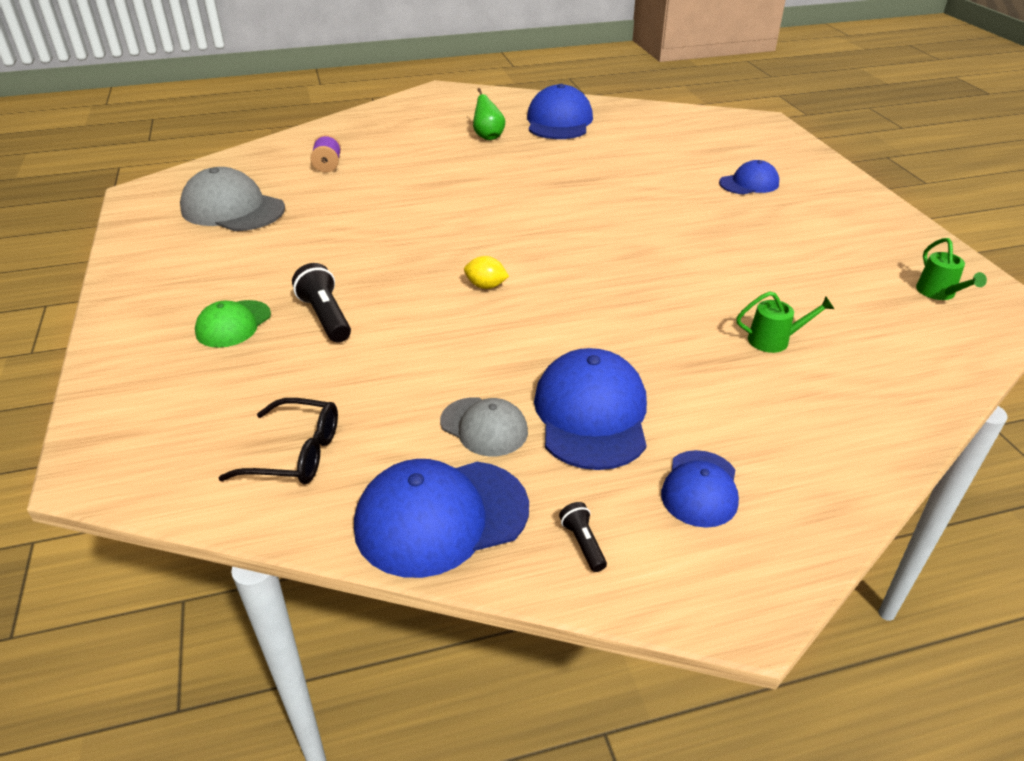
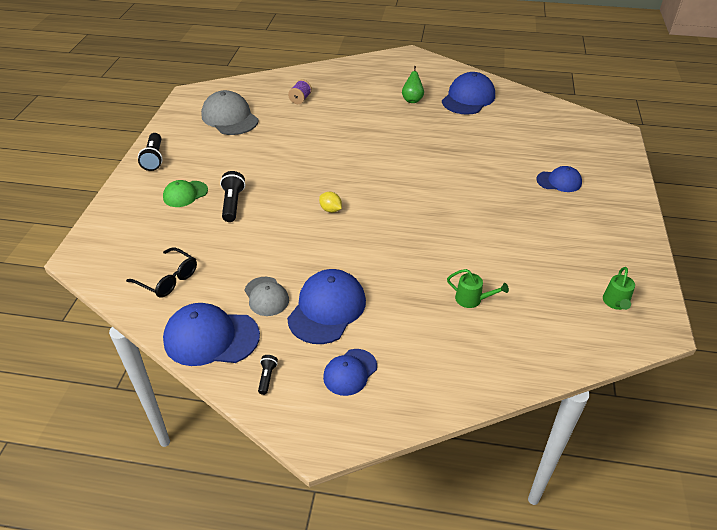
camera: 25 degrees right, 5 degrees up
none -> black flashlight [138,133,163,171]

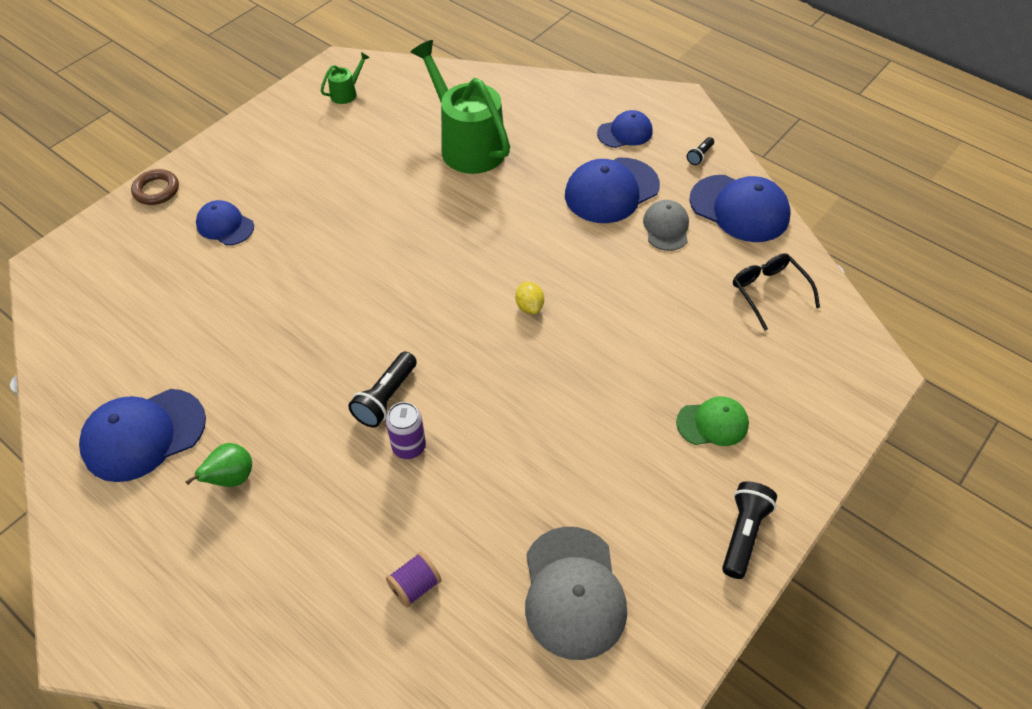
camera: 150 degrees left, 10 degrees up
black flashlight [220,171,245,222] -> black flashlight moved to [348,352,417,427]
green watering can [447,269,509,308] -> green watering can [411,40,510,174], size x2.33
none -> brown ring [131,169,179,205]
none -> purple can [386,402,426,459]

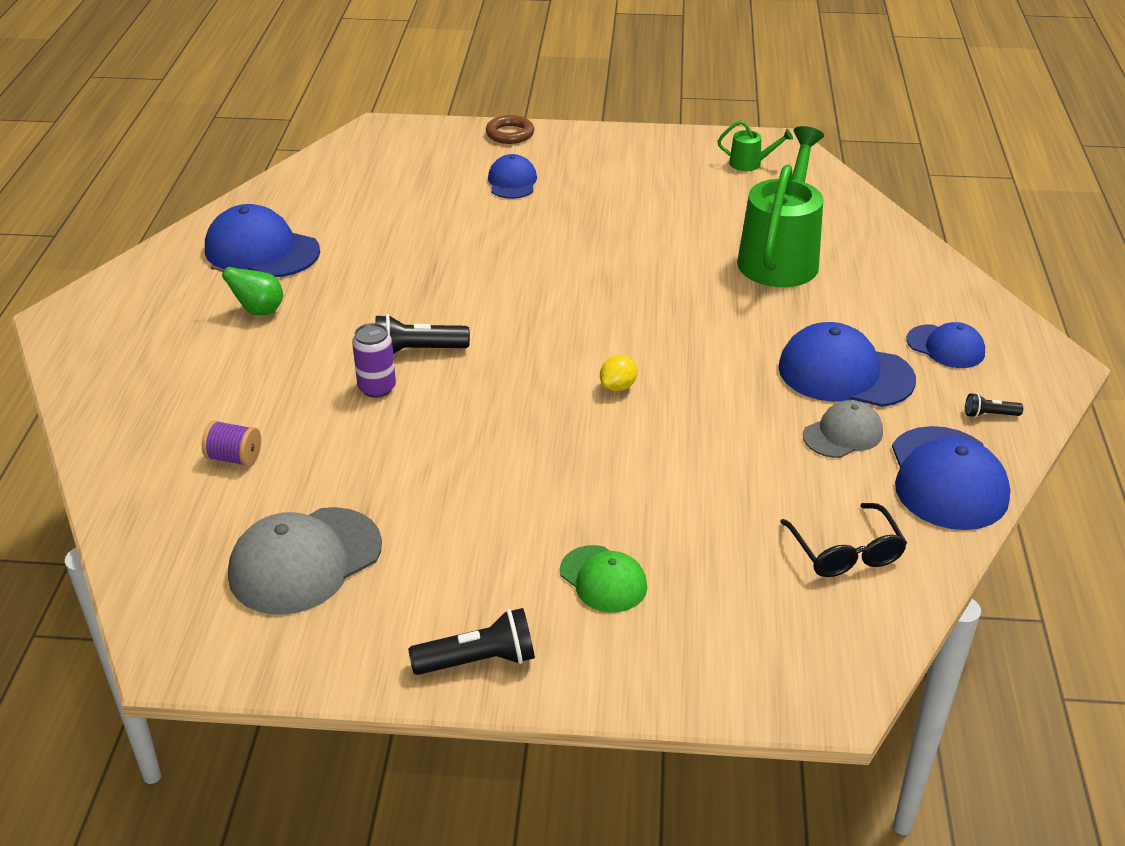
camera: 55 degrees right, 15 degrees down
black glasses [733,254,820,331] -> black glasses turned 135 degrees clockwise [780,503,907,577]

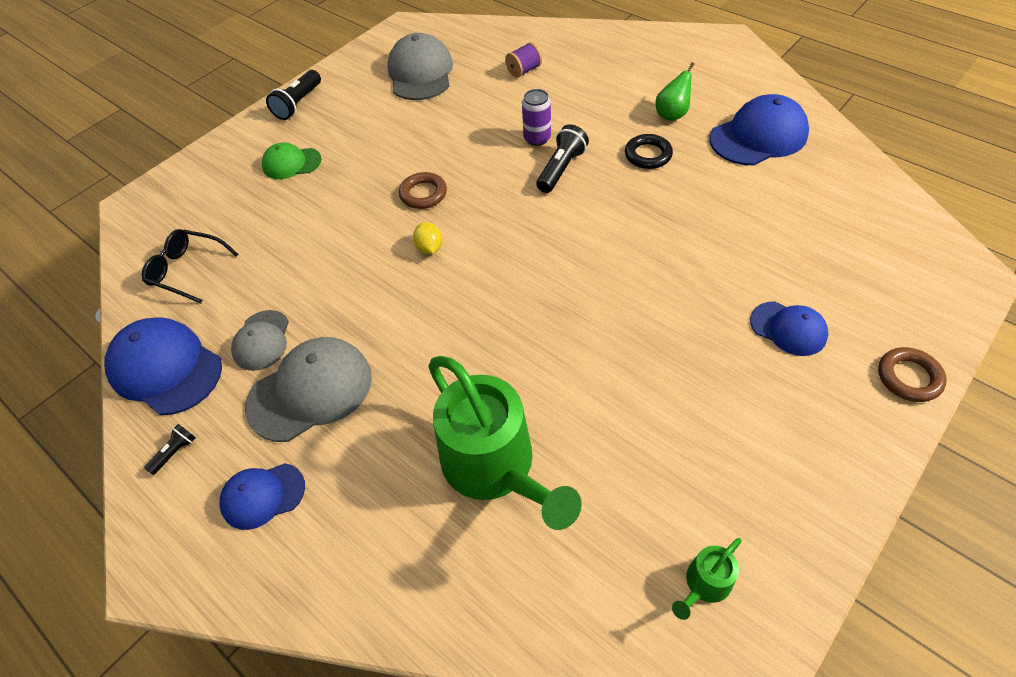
camera: 130 degrees right, 15 degrees up
blue cap [778,322,916,407] -> grey cap [245,337,372,442]
none -> brown ring [399,172,447,209]
none -> black ring [625,134,673,169]

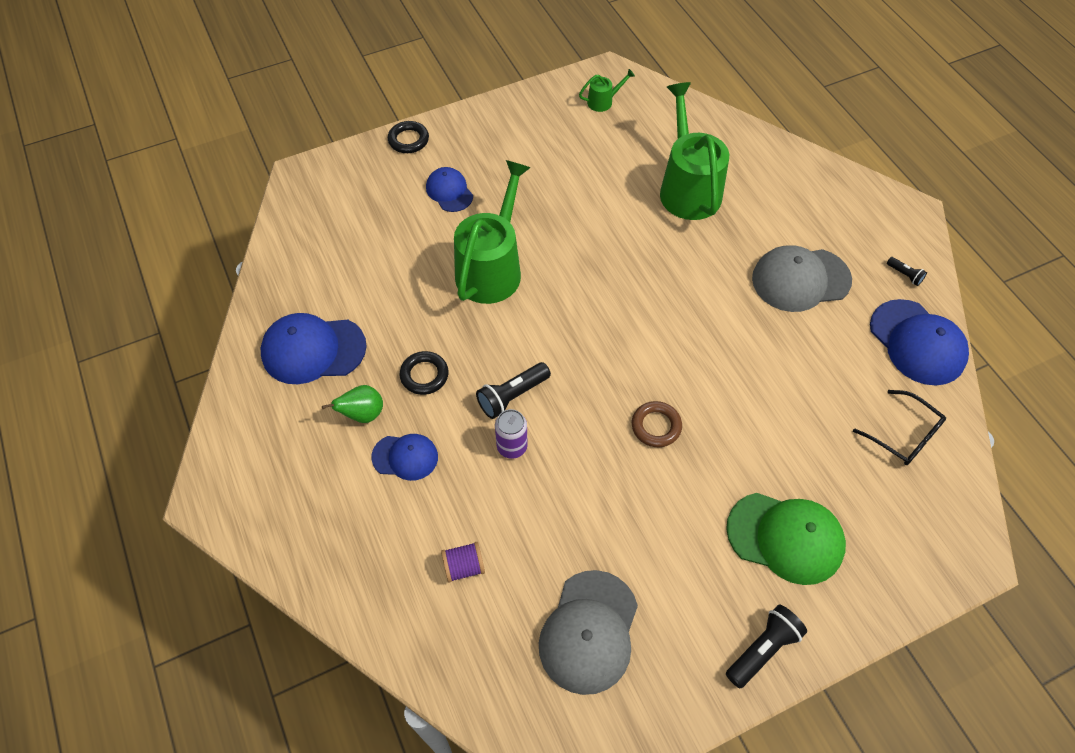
camera: 160 degrees left, 5 degrees up
black flashlight [144,424,196,475] -> black flashlight turned 105 degrees counterclockwise [887,257,927,286]
blue cap [219,463,305,530] -> blue cap moved to [371,434,438,481]
grey cap [231,310,289,371] -> none
green cap [262,143,321,179] -> green cap [726,493,846,585], size x1.68
yellow lemon [413,222,442,254] -> none
brown ring [878,347,947,402] -> black ring [388,121,429,153]
none -> green watering can [454,160,531,304]

